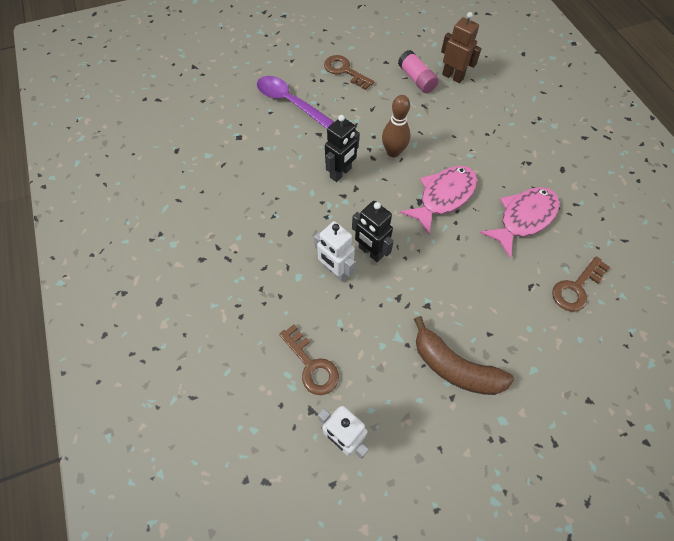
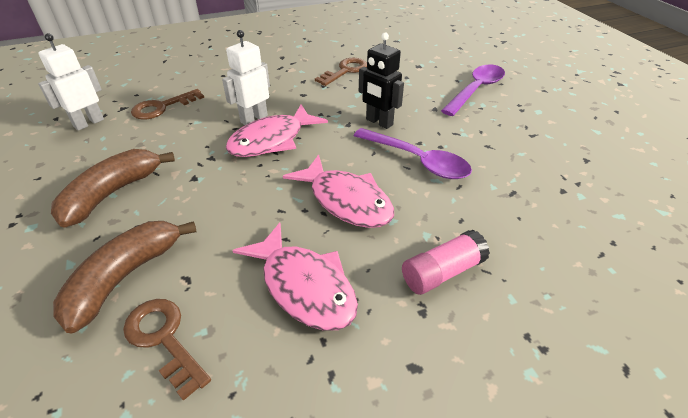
camera: 90 degrees right, 20 degrees down
brown key [324,55,374,90] -> brown key moved to [315,57,367,86]
black robot [352,201,394,262] -> pink fish [226,105,328,157]
brown bowling pin [382,95,410,157] -> purple spoon [354,128,472,179]
pink glue stick [398,50,439,93] -> pink glue stick moved to [402,230,490,295]
brown robot [441,12,482,83] -> none
none -> brown banana [53,221,197,334]

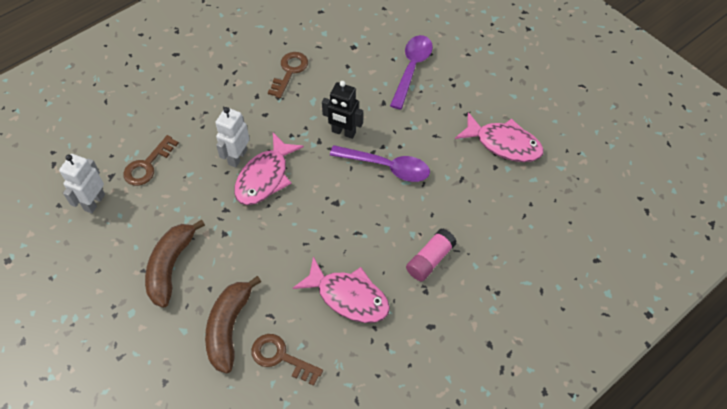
camera: 20 degrees left, 15 degrees up
pink fish [283,155,394,228] -> pink fish moved to [455,112,544,162]

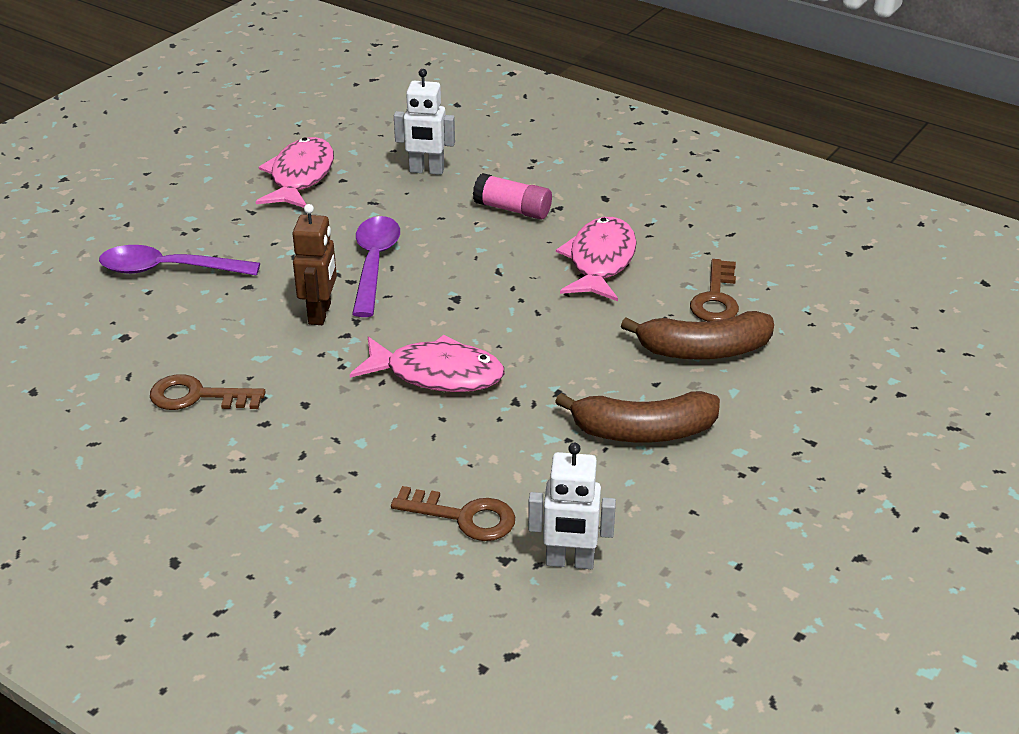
camera: 105 degrees left, 20 degrees down
white robot [215,107,250,168] -> white robot moved to [394,69,455,175]
black robot [322,81,363,139] -> brown robot [292,204,337,325]

